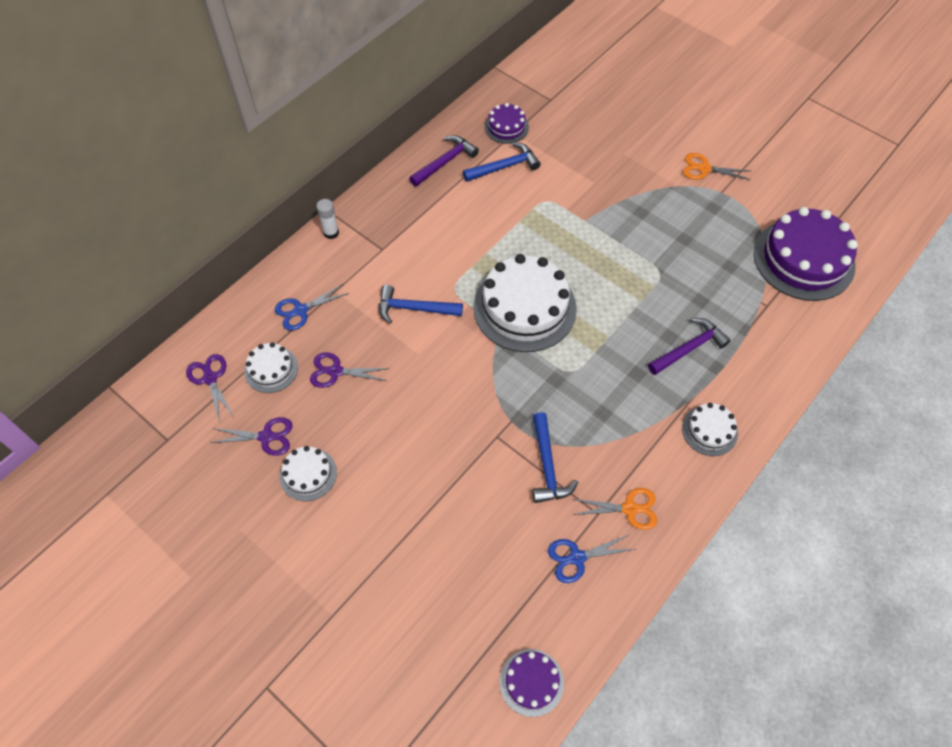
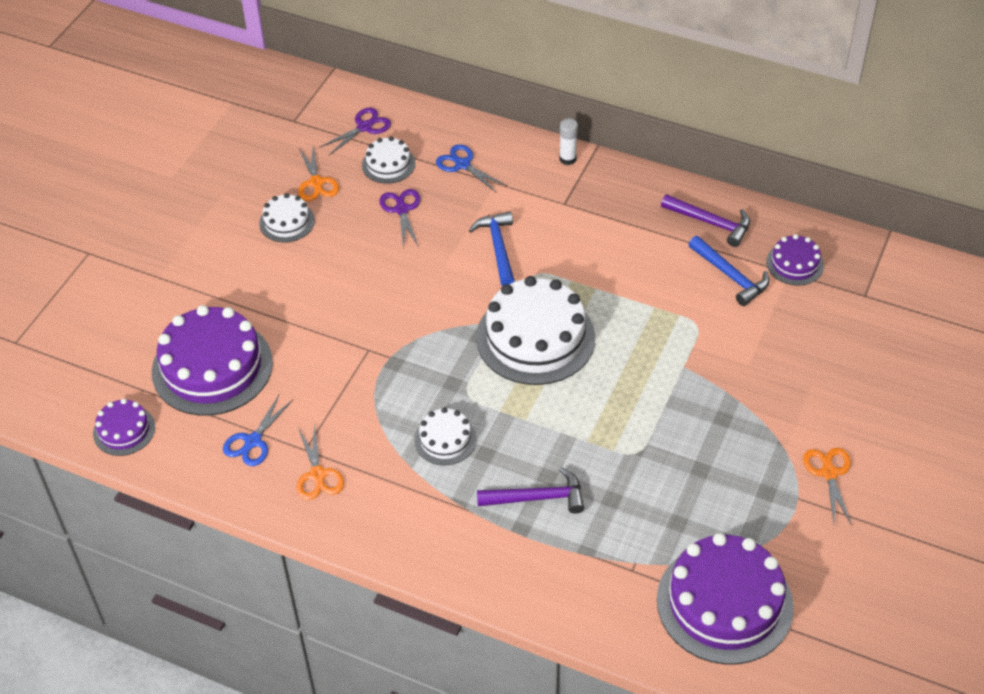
camera: 75 degrees right, 10 degrees down
purple scissors [210,417,293,456] -> orange scissors [298,147,339,201]
blue hammer [533,412,579,503] -> none
blue scissors [548,534,635,583] -> blue scissors turned 120 degrees counterclockwise [223,395,293,466]
purple hammer [648,318,731,375] -> purple hammer turned 45 degrees counterclockwise [477,467,584,514]
white cake [682,403,738,456] -> white cake moved to [414,407,477,465]
none -> purple cake [152,305,273,416]

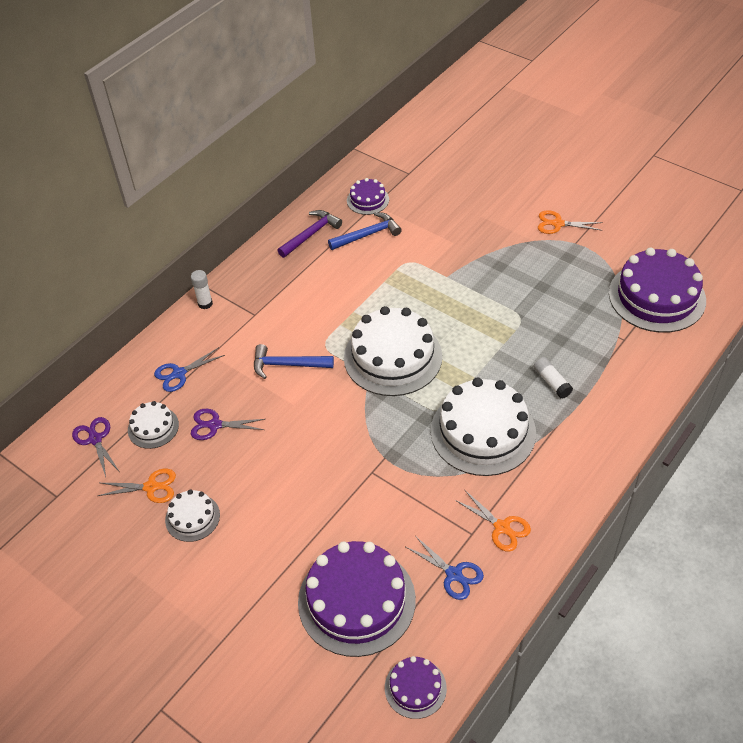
camera: 75 degrees left, 0 degrees up
orange scissors [296,424,344,500] -> orange scissors turned 45 degrees clockwise [455,490,531,552]
white cake [414,407,477,465] -> white cake [431,377,536,476], size x2.02
purple hammer [477,467,584,514] -> white glue stick [534,357,573,399]

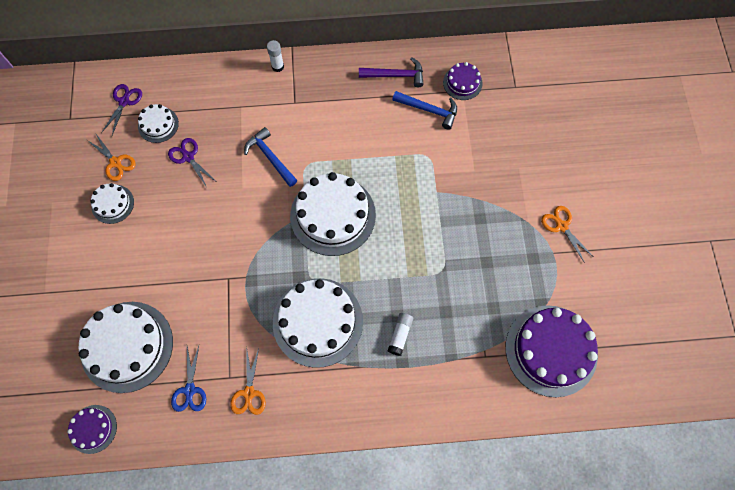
camera: 45 degrees right, 20 degrees up
blue scissors [154,347,225,392] -> none
purple cake [298,541,416,657] -> white cake [79,302,173,393]

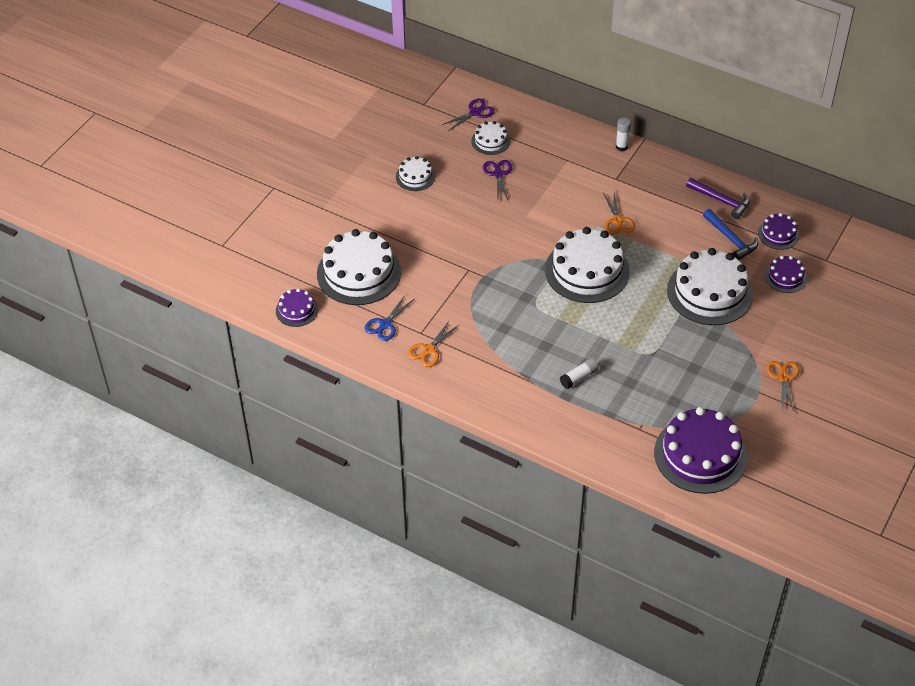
camera: 35 degrees right, 20 degrees down
orange scissors [87,134,136,181] -> orange scissors moved to [603,192,635,235]
blue hammer [244,127,297,187] -> none
white cake [273,278,363,368] -> white cake moved to [667,248,753,325]
none -> purple cake [765,256,807,293]

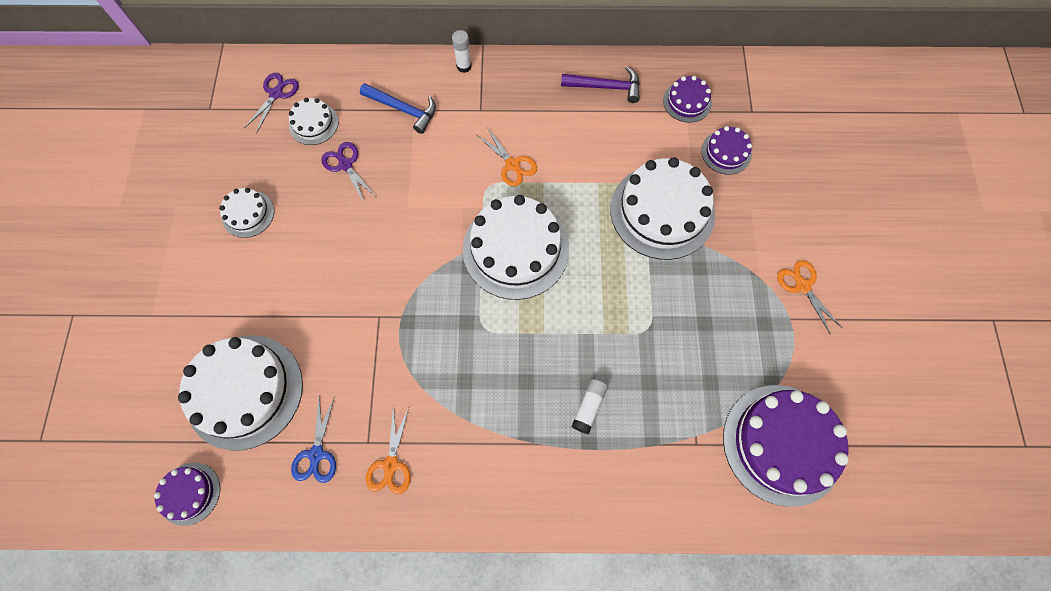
camera: 30 degrees left, 20 degrees up
blue hammer [703,209,758,260] -> blue hammer moved to [360,83,436,134]

